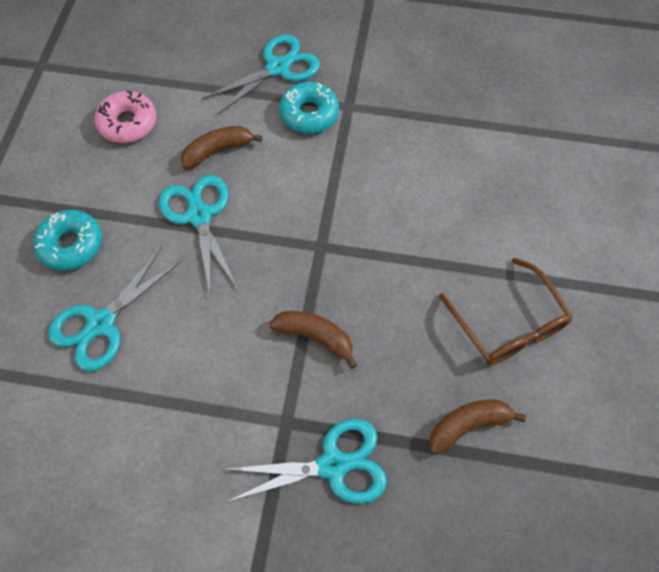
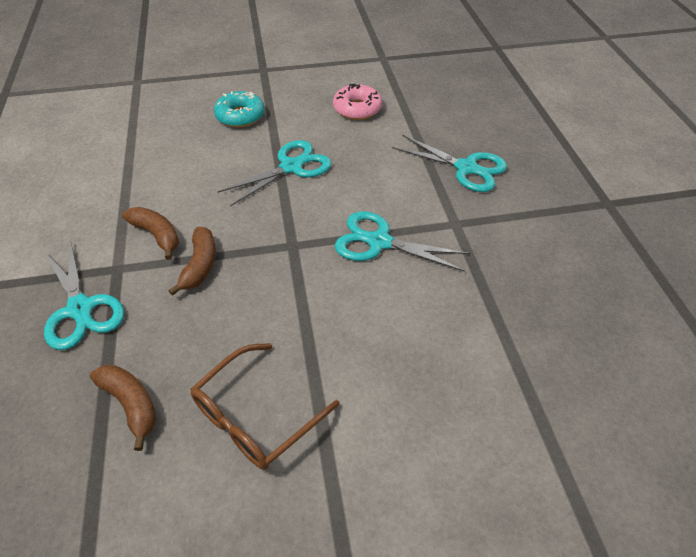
camera: 70 degrees right, 15 degrees down
turquoise scissors [48,247,181,372] -> turquoise scissors moved to [335,211,470,272]
brown banana [181,126,262,169] -> brown banana moved to [122,207,179,260]
turquoise donut [279,82,339,134] -> none

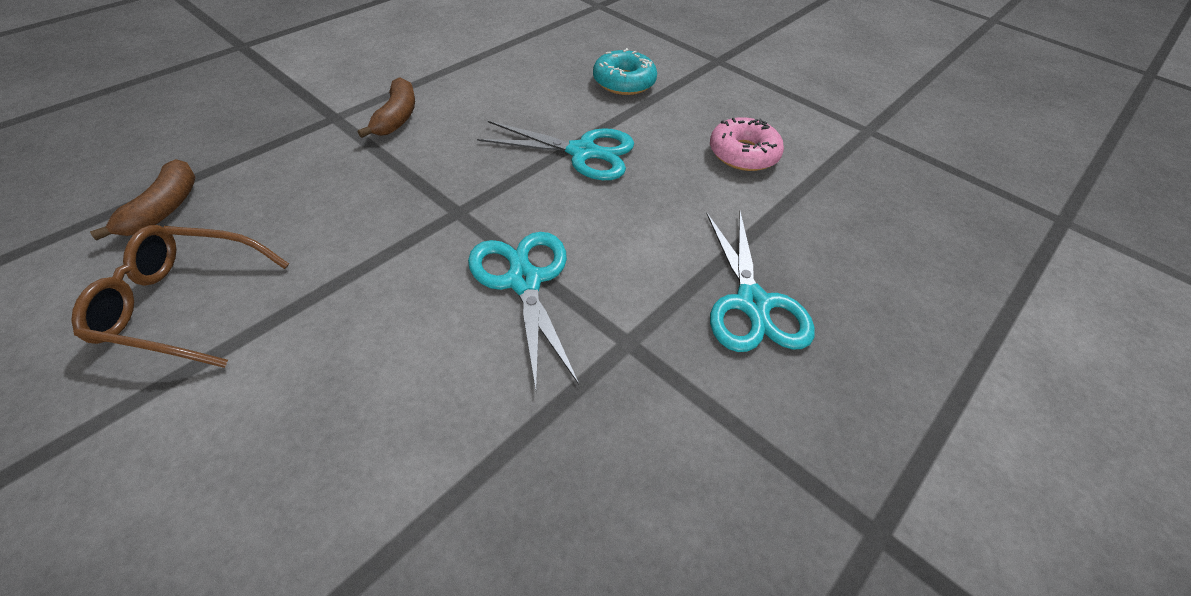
camera: 50 degrees right, 0 degrees up
turquoise scissors [44,240,124,350] -> none
brown banana [168,227,216,296] -> none

